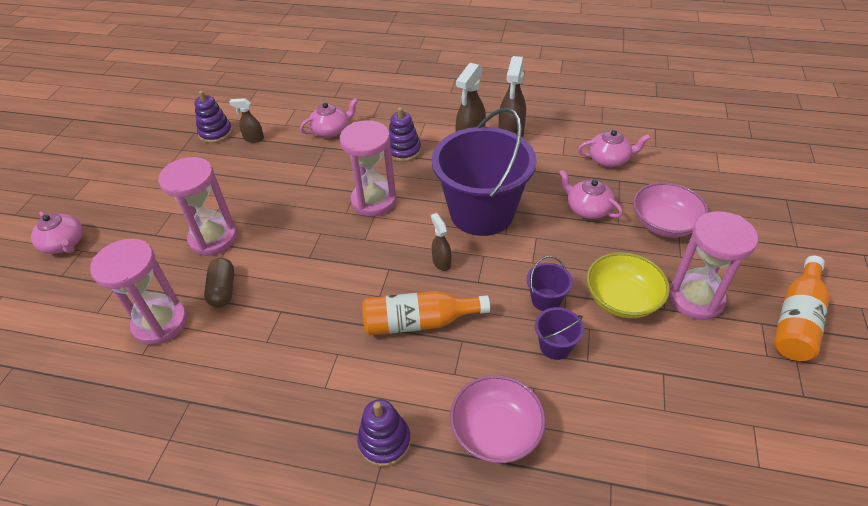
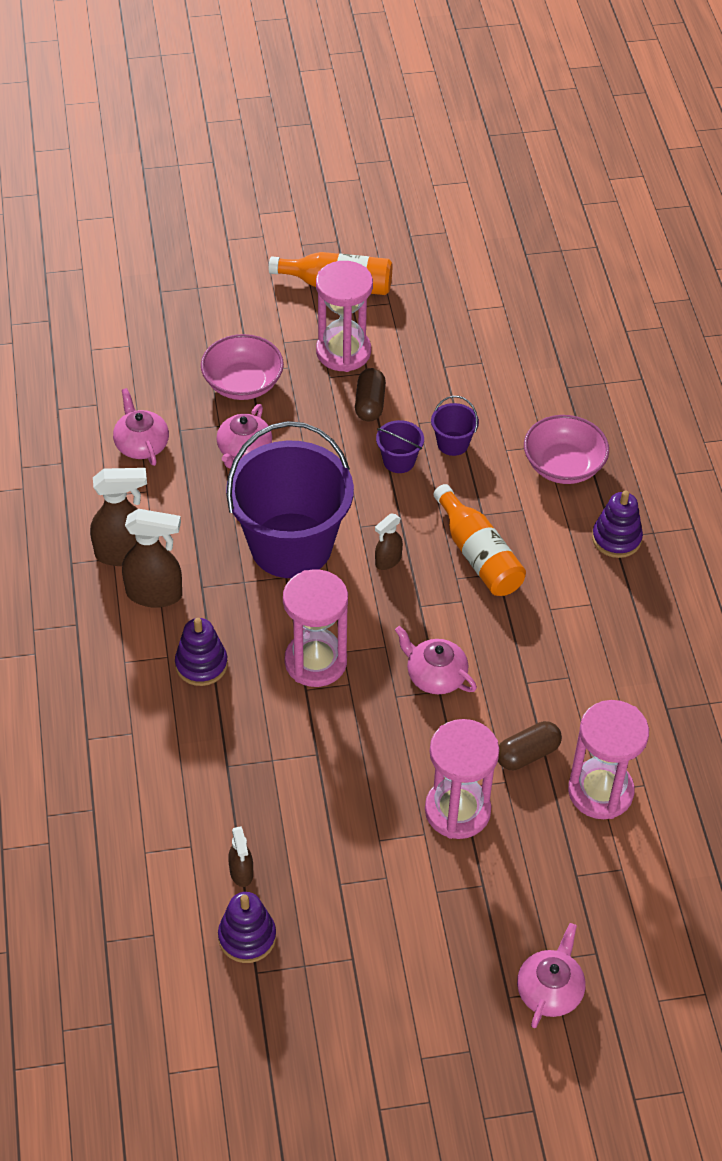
camera: 115 degrees left, 5 degrees up
pink teapot [300,98,358,138] -> pink teapot moved to [395,626,477,694]
yellow bowl [587,252,670,318] -> brown capsule [355,368,386,422]

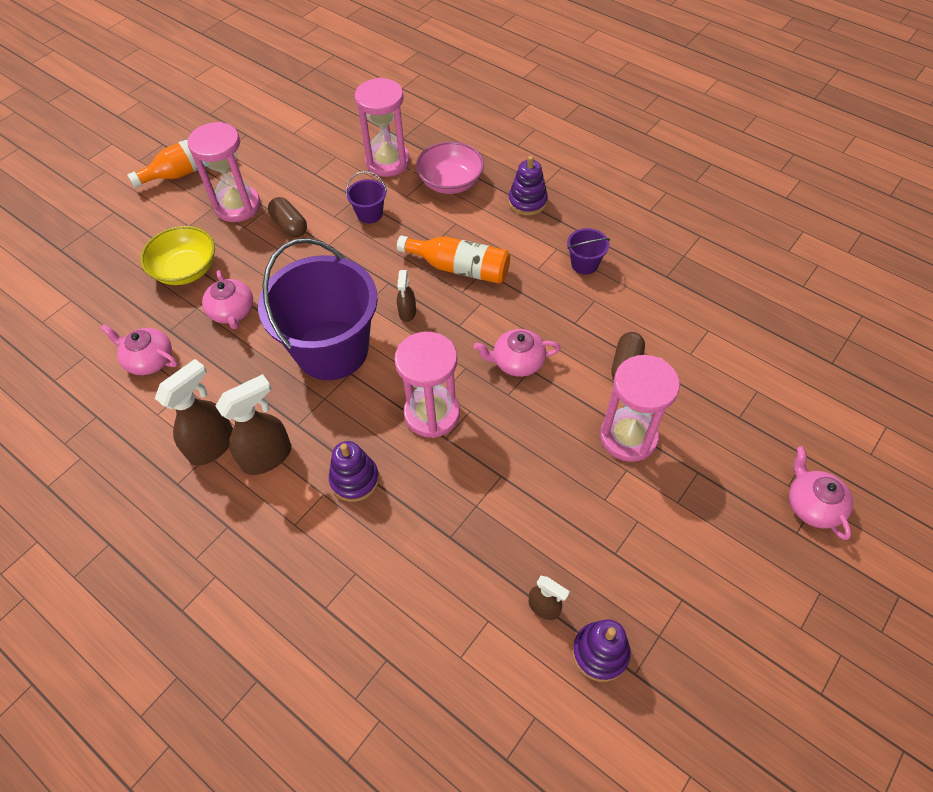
camera: 40 degrees left, 5 degrees up
pink bowl [201,334,284,400] -> yellow bowl [140,226,215,285]
purple bucket [376,420,424,473] -> purple bucket moved to [567,228,610,275]
pink hourglass [568,700,649,819] -> pink hourglass moved to [355,78,410,177]

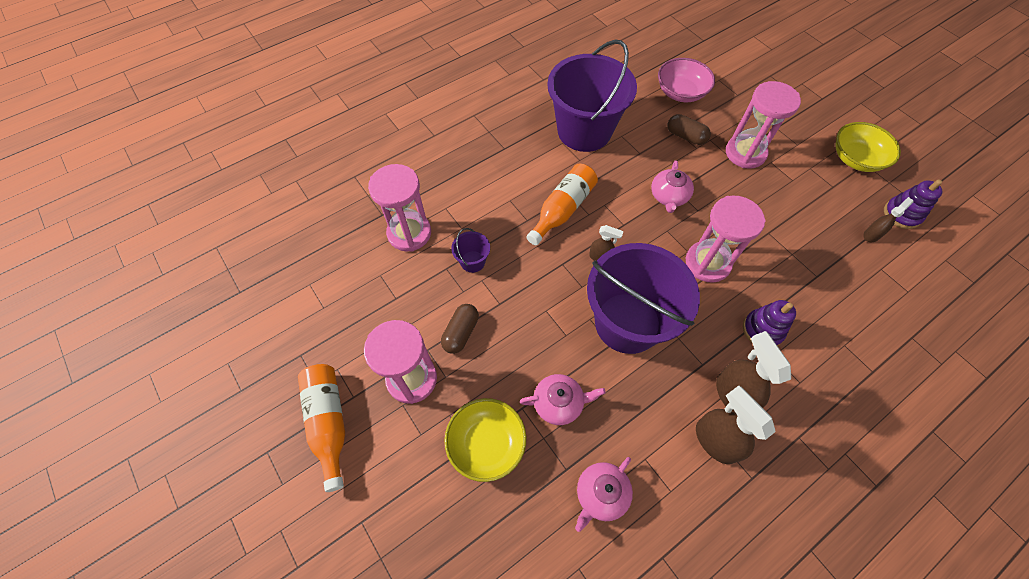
camera: 75 degrees left, 5 degrees up
brown capsule [268,197,307,238] -> brown capsule turned 45 degrees counterclockwise [441,304,479,354]
pink bowl [416,141,484,194] -> pink bowl moved to [658,58,715,102]
purple stacking toy [508,156,548,216] -> none
purple bucket [567,228,610,275] -> purple bucket [547,40,637,152], size x2.49
pink teapot [789,446,853,540] -> none
none -> yellow bowl [835,122,901,172]

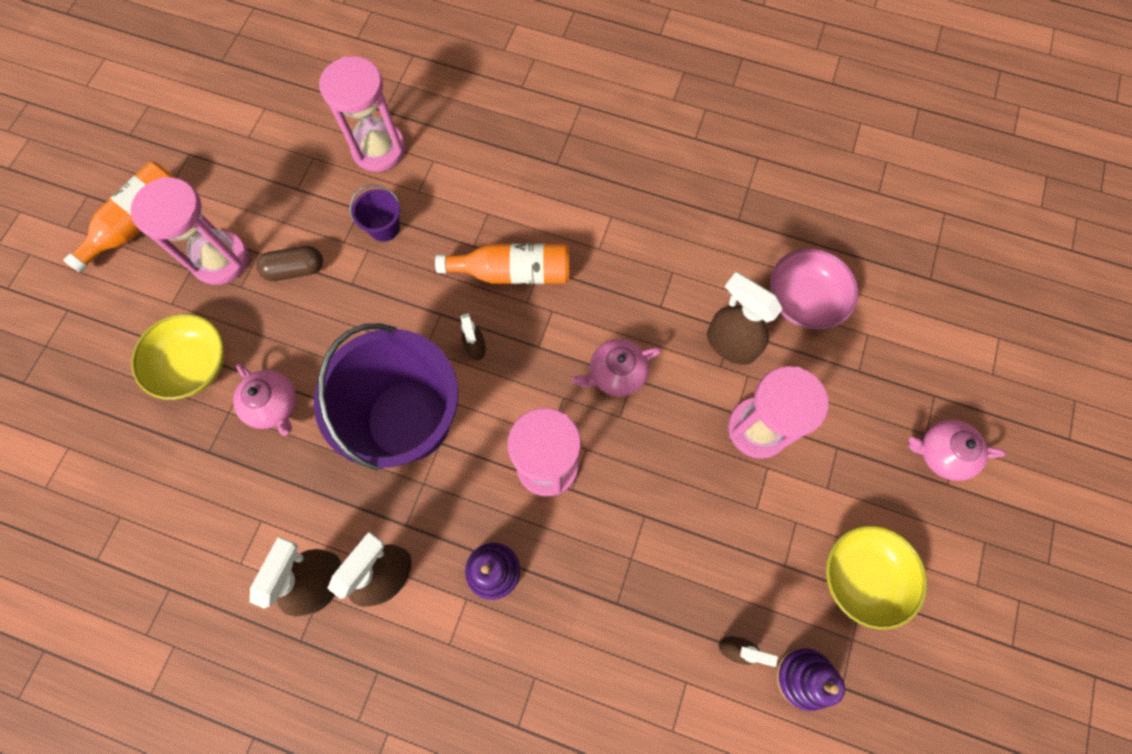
camera: 55 degrees right, 10 degrees up
purple bucket [547,40,637,152] -> none
pink teapot [575,457,633,532] -> pink teapot moved to [908,420,1006,481]
brown capsule [667,114,711,145] -> brown spray bottle [707,272,783,365]

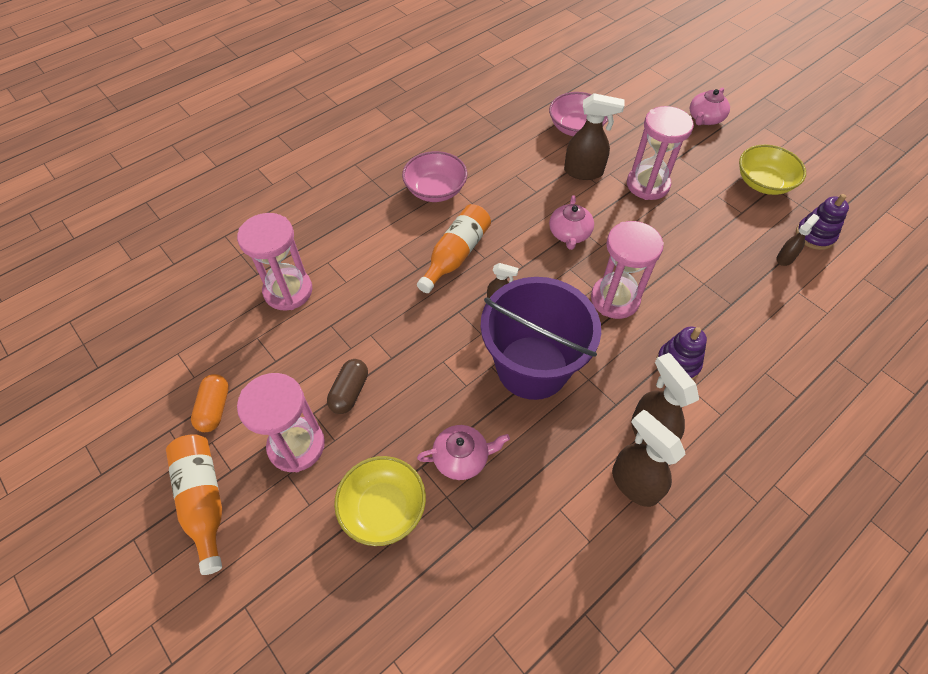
camera: 60 degrees left, 15 degrees down
purple bucket [350,185,400,242] -> none
brown spray bottle [707,272,783,365] -> brown spray bottle turned 150 degrees counterclockwise [564,93,625,180]
none -> orange capsule [191,374,229,432]
none -> pink bowl [402,151,467,202]

